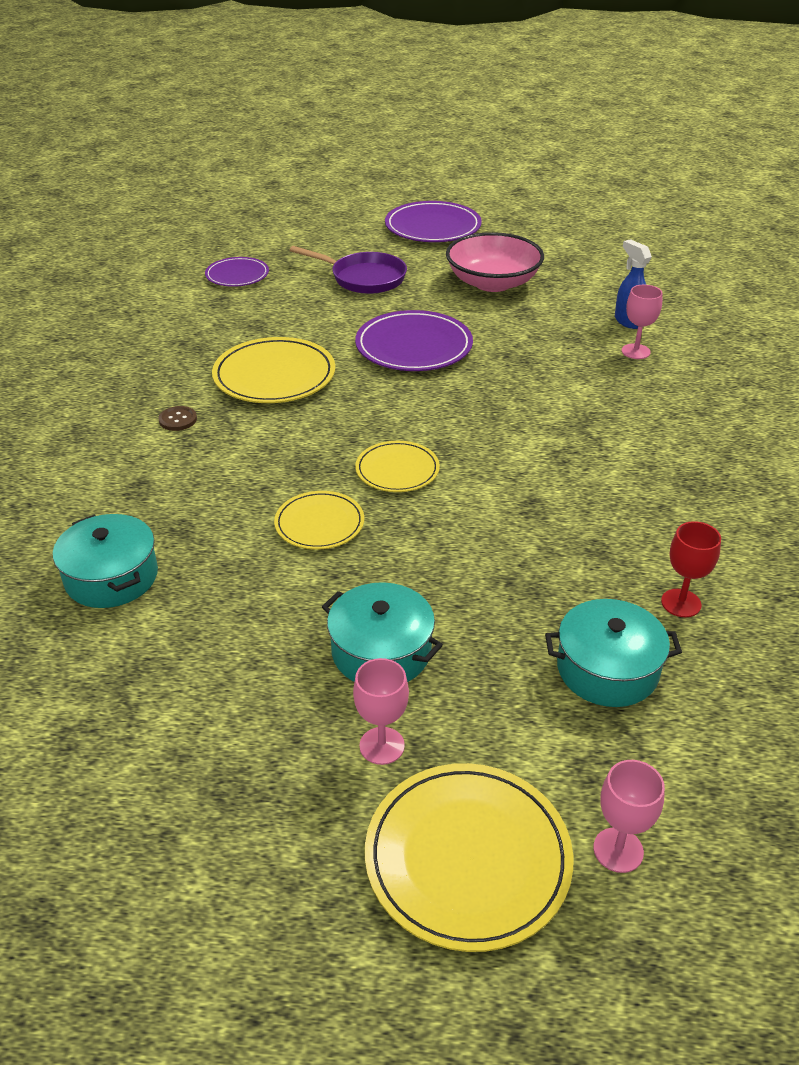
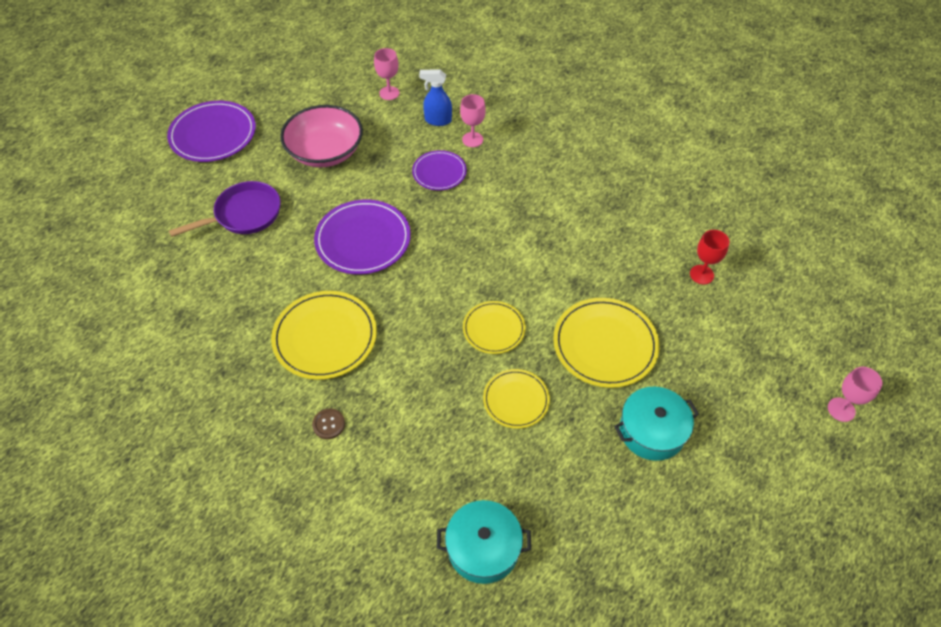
camera: 55 degrees left, 15 degrees up
purple plate [205,257,269,287] -> purple plate moved to [412,150,467,190]
pink goblet [353,658,409,765] -> pink goblet moved to [374,48,399,100]
yellow plate [365,763,573,952] -> yellow plate moved to [553,298,660,388]
turquoise pot [545,599,682,707] -> none

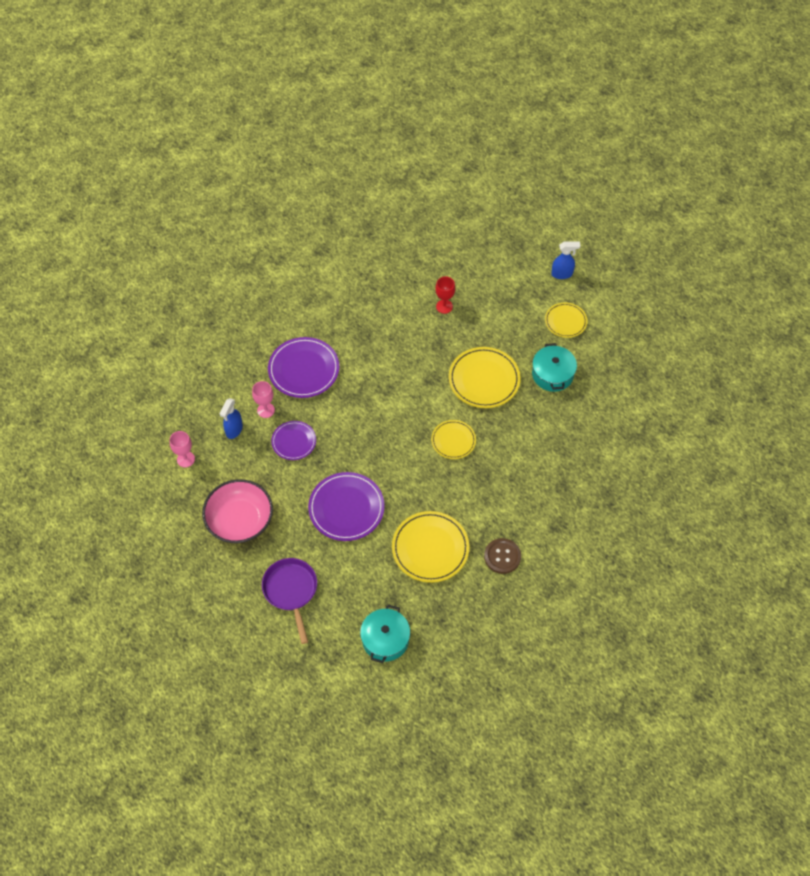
camera: 75 degrees left, 5 degrees up
purple plate [167,101,256,162] -> purple plate moved to [268,337,339,398]
brown button [312,409,345,439] -> brown button [484,538,521,574], size x1.64
turquoise pot [437,500,531,584] -> turquoise pot moved to [360,605,410,663]
yellow plate [483,369,550,429] -> yellow plate moved to [545,302,587,338]
pink goblet [828,367,882,422] -> blue spray bottle [551,241,581,279]

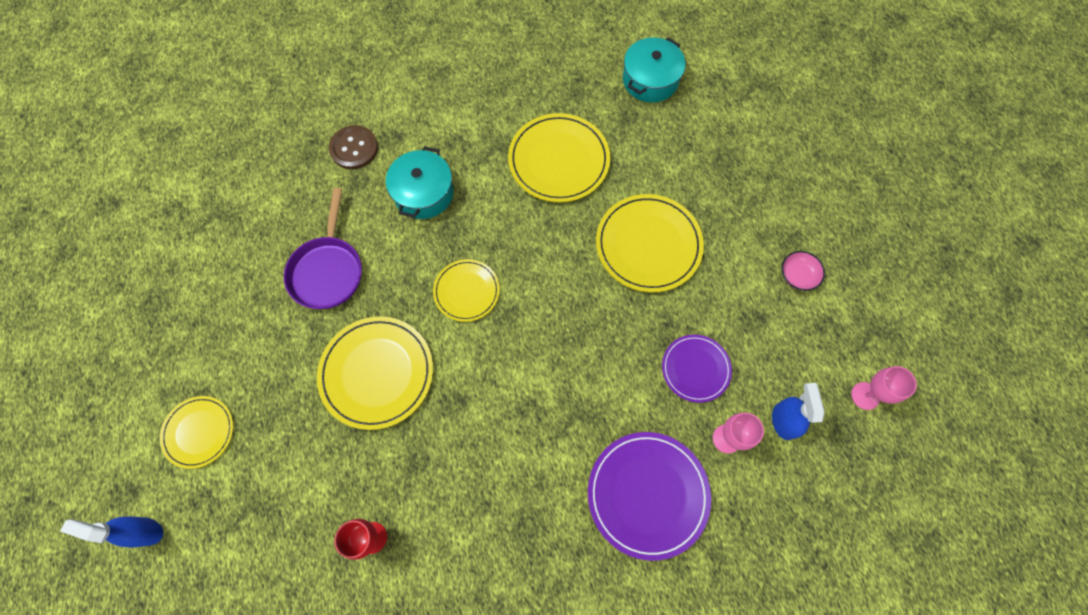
camera: 160 degrees left, 10 degrees up
pink bowl [202,479,273,543] -> pink bowl [781,251,825,291], size x0.43
blue spray bottle [220,398,243,439] -> blue spray bottle turned 45 degrees counterclockwise [772,383,825,440]
purple pan [262,558,317,644] -> purple pan moved to [284,188,362,309]
purple plate [308,472,385,541] -> yellow plate [596,194,704,293]
brown button [484,538,521,574] -> brown button moved to [329,125,378,170]
turquoise pot [532,343,577,392] -> turquoise pot moved to [386,146,454,219]

